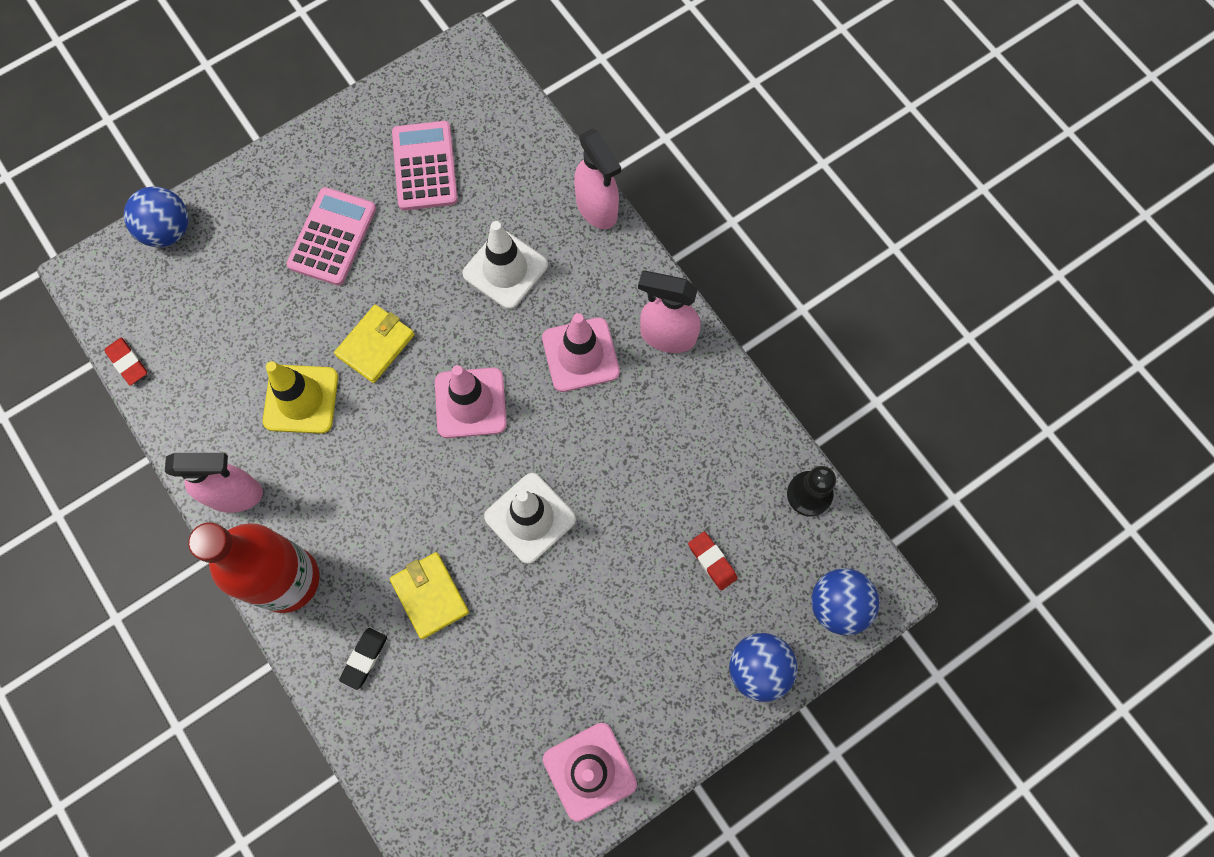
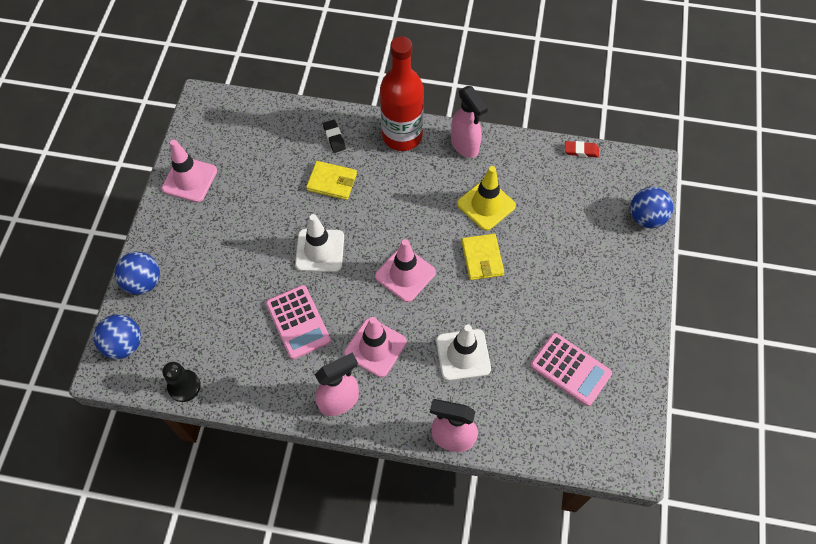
camera: 135 degrees right, 10 degrees down
pink spray bottle [165,453,263,513] -> pink spray bottle turned 75 degrees counterclockwise [451,86,488,158]
pink calculator [286,187,376,286] -> pink calculator moved to [266,285,331,360]
red eraser [688,531,738,590] -> none

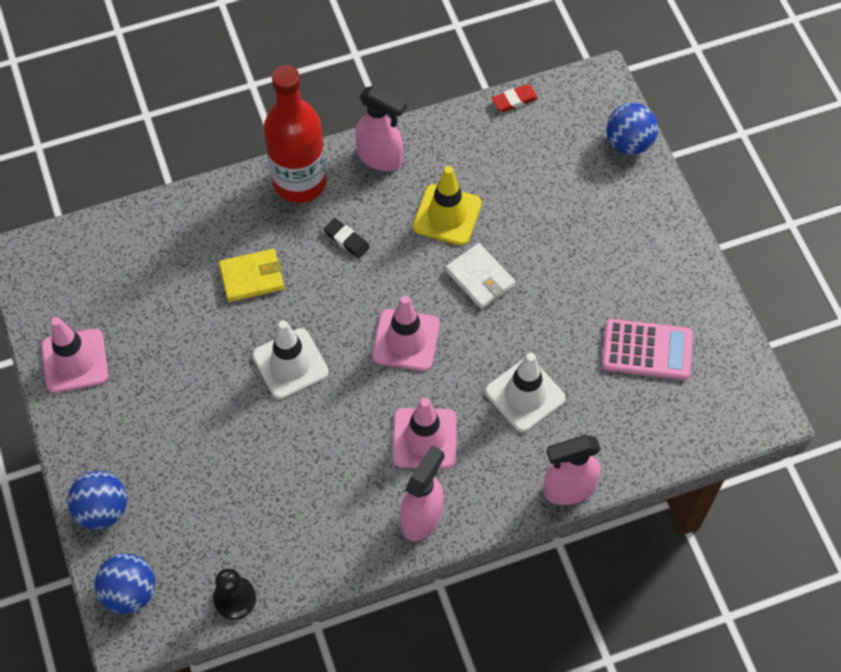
camera: 30 degrees left, 0 degrees up
pink calculator [266,285,331,360] -> none
black eraser [323,120,346,153] -> black eraser moved to [324,218,370,258]
yellow wallet [462,234,504,280] -> white wallet [446,243,515,309]

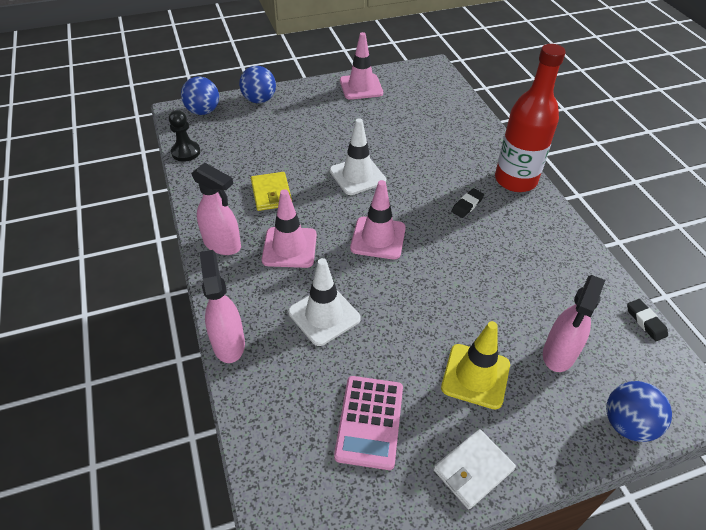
camera: 90 degrees right, 15 degrees down
yellow wallet [219,249,284,302] -> yellow wallet moved to [251,172,292,211]
pink spray bottle [355,86,406,171] -> pink spray bottle moved to [543,275,605,372]
yellow traffic cone [413,166,482,246] -> yellow traffic cone moved to [441,321,510,410]
white wallet [446,243,515,309] -> white wallet moved to [433,429,516,510]
red eraser [492,85,538,112] -> black eraser [627,299,668,341]

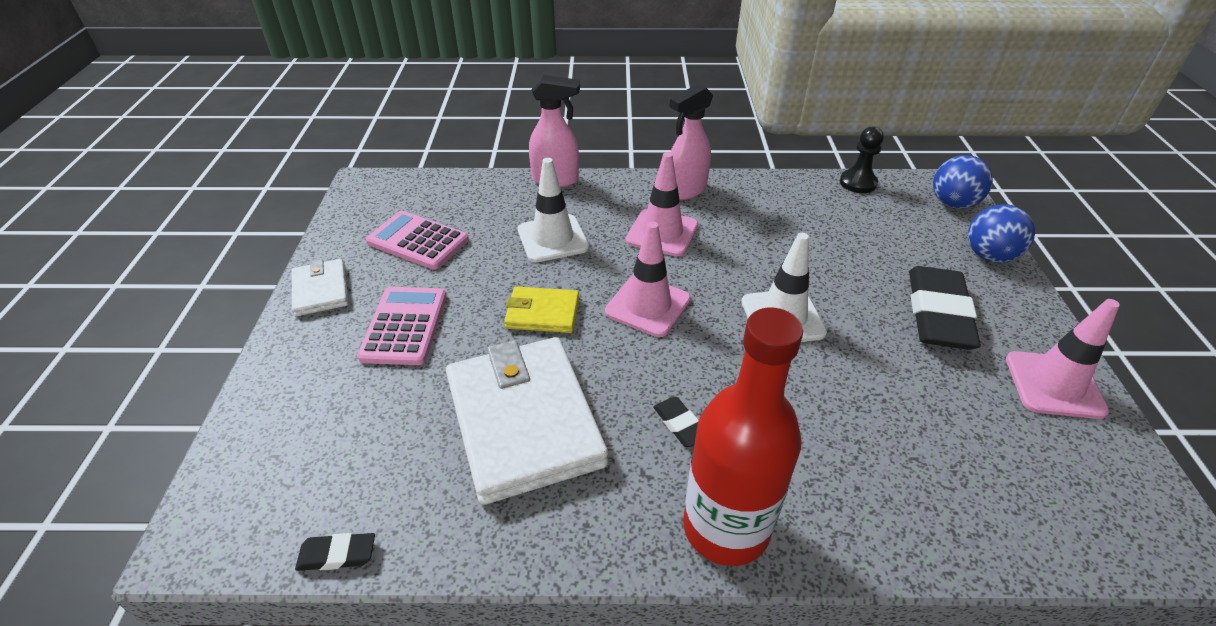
camera: 110 degrees right, 5 degrees down
yellow wallet [251,172,292,211] -> yellow wallet moved to [504,286,579,333]
yellow traffic cone [441,321,510,410] -> pink calculator [357,287,447,365]
pink spray bottle [543,275,605,372] -> none
blue ball [606,381,672,442] -> none
none -> white wallet [446,337,608,505]
none -> black eraser [909,266,981,350]

